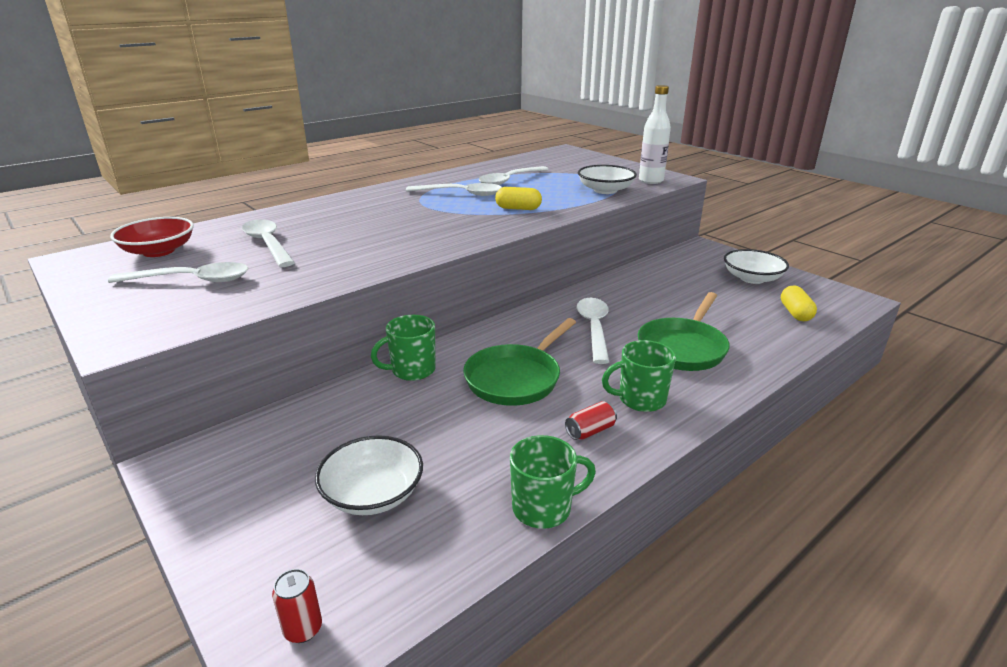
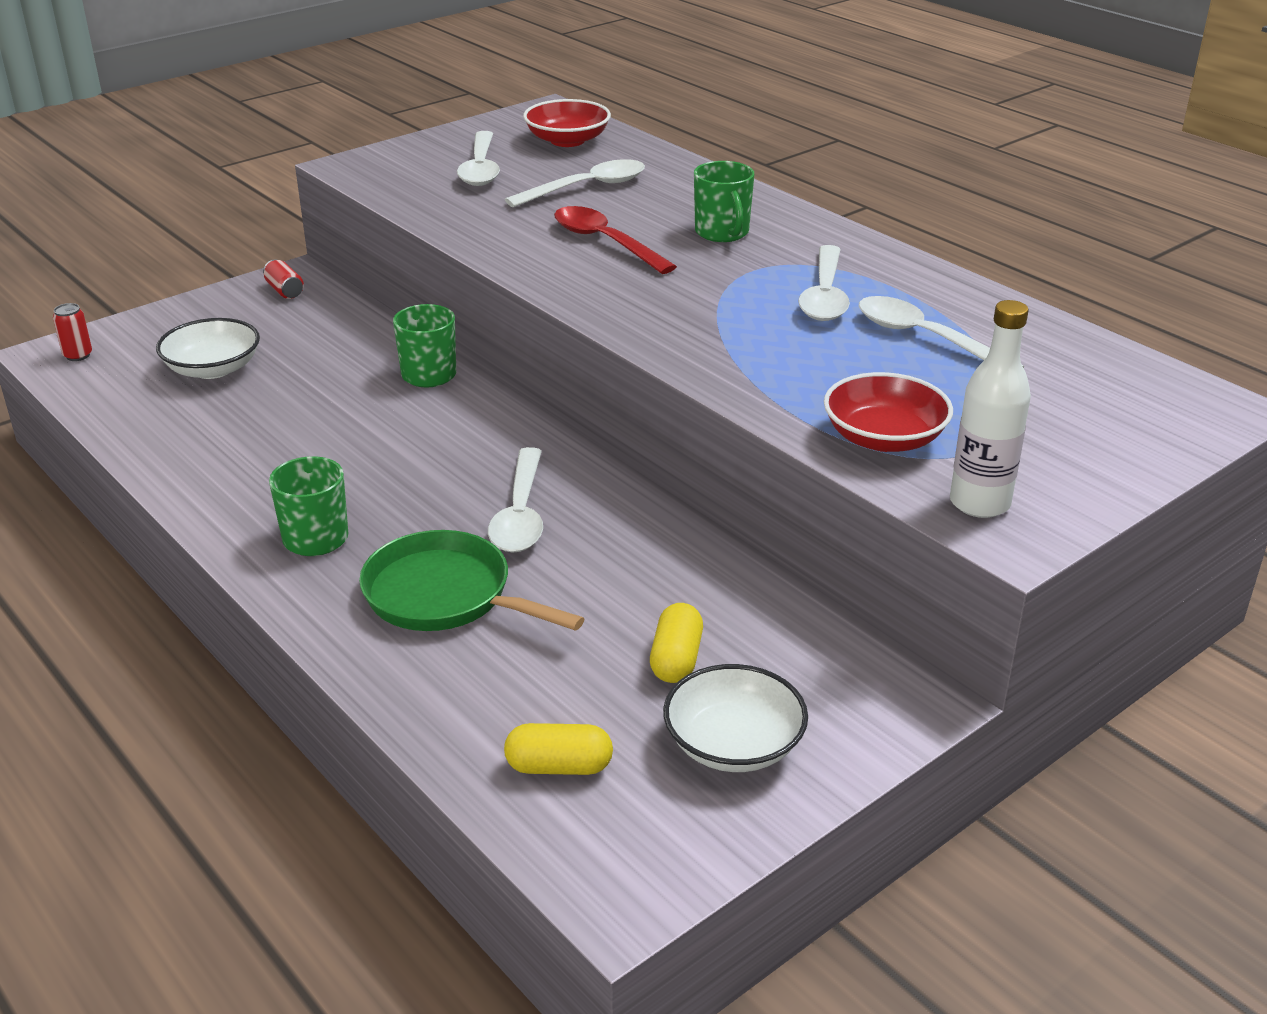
camera: 90 degrees right, 5 degrees up
green pan [463,318,576,406] -> none
yellow capsule [495,187,542,210] -> yellow capsule moved to [650,603,703,683]
green mug [510,435,596,529] -> green mug moved to [694,161,754,242]
red can [565,401,617,440] -> red can moved to [263,259,304,299]
white spoon [577,298,609,364] -> white spoon turned 90 degrees clockwise [488,447,543,553]
white bowl [578,165,637,194] -> red bowl [824,372,953,452]
none -> red spoon [554,206,677,274]

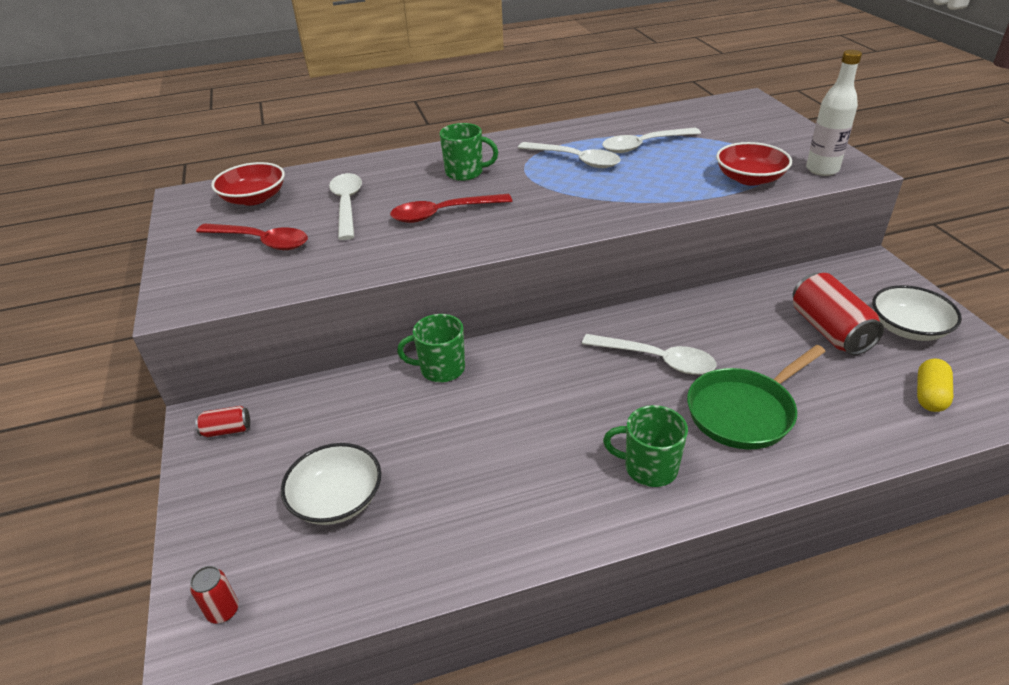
camera: 65 degrees left, 5 degrees up
white spoon [457,131,500,186] -> red spoon [196,224,308,250]
yellow capsule [650,603,703,683] -> red can [793,273,884,355]

